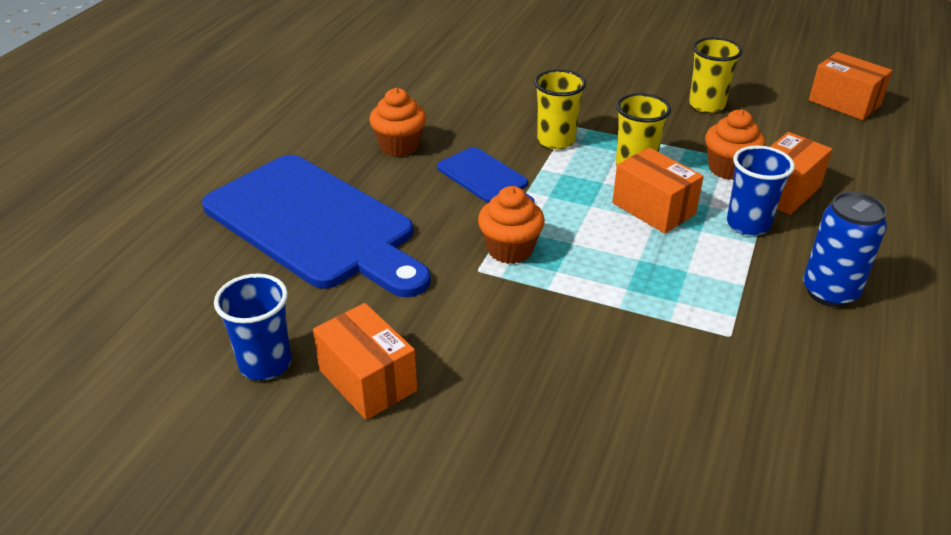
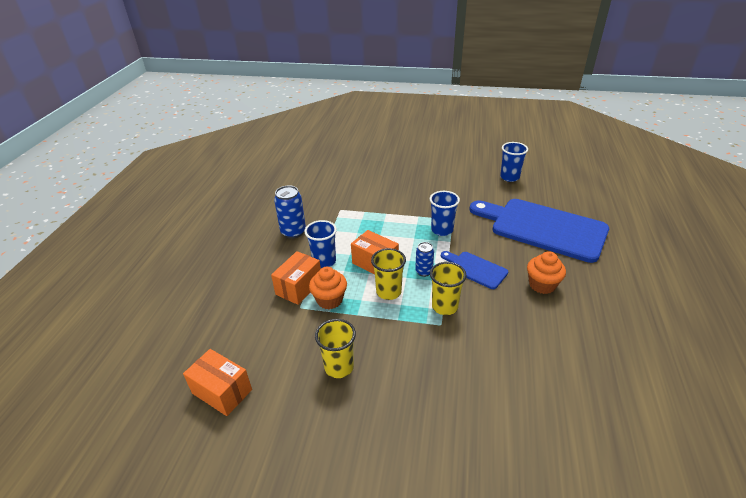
camera: 170 degrees right, 0 degrees up
orange box [313,303,417,420] -> none
orange cupcake [478,186,545,264] -> blue cup [430,191,460,236]
none -> blue can [415,242,434,277]

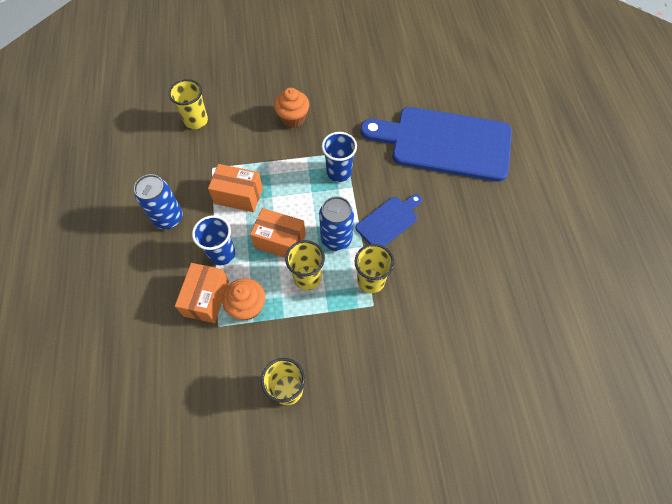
camera: 20 degrees left, 25 degrees up
orange box [183,349,252,416] -> orange box moved to [208,164,263,212]
blue can [415,242,434,277] -> blue can [319,196,354,251], size x1.65
blue cutting board [441,251,508,289] -> blue cutting board turned 120 degrees clockwise [356,194,422,247]
blue cup [500,142,528,182] -> none
orange cupcake [527,251,566,294] -> orange cupcake moved to [274,88,309,128]
none -> yellow cup [168,79,208,129]

